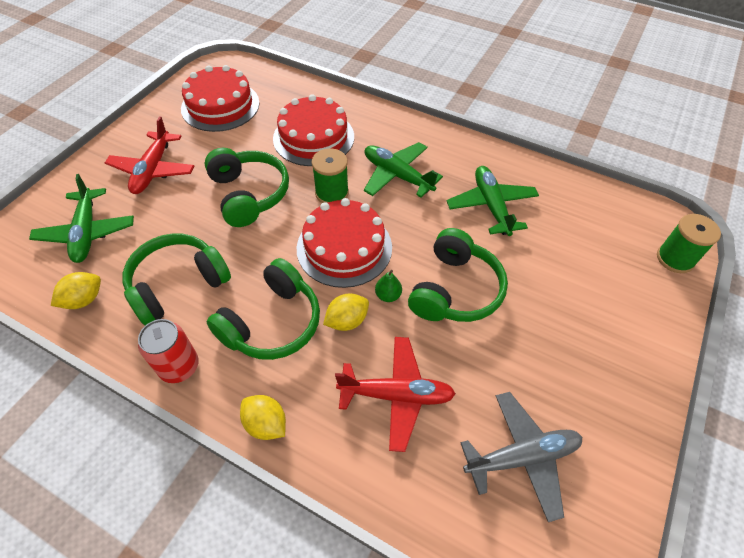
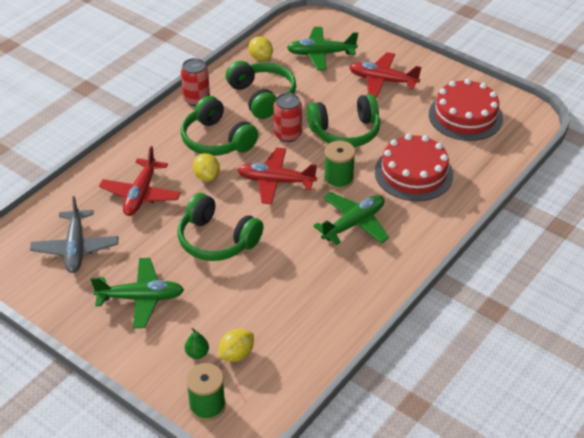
camera: 100 degrees right, 10 degrees down
yellow lemon [240,395,286,440] -> yellow lemon moved to [218,329,254,362]
red cake [297,198,392,288] -> red plane [237,148,317,204]
green pear [375,270,402,302] -> green pear moved to [185,328,209,359]
green plane [446,166,539,236] -> green plane moved to [91,258,184,328]
none -> red can [274,93,302,142]

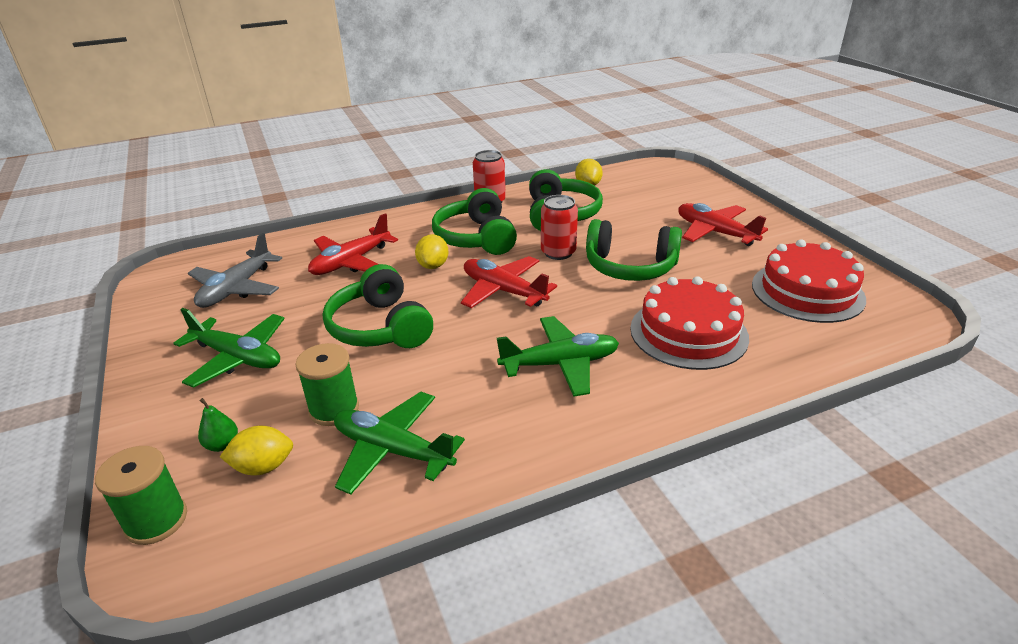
camera: 30 degrees right, 10 degrees down
green plane [287,27,358,70] -> green plane moved to [334,392,465,495]
green spool [324,141,355,190] -> green spool moved to [295,343,359,426]

